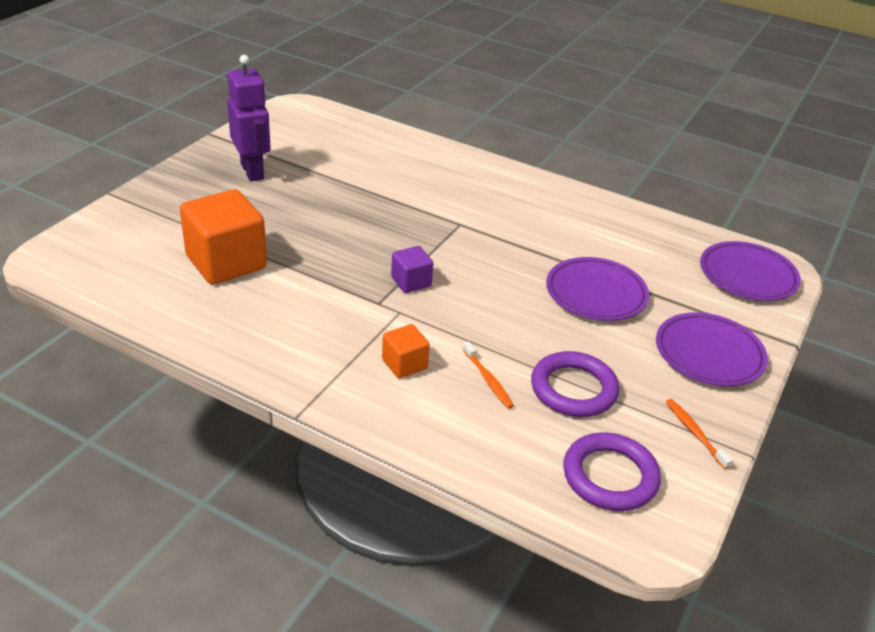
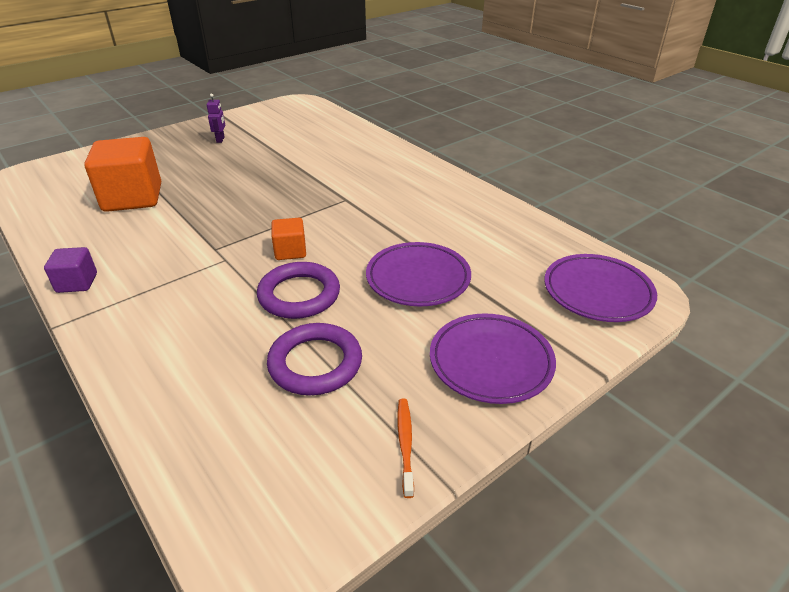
camera: 25 degrees right, 0 degrees up
purple robot [227,55,271,182] -> purple robot [207,94,225,143], size x0.47
orange cube [382,324,430,378] -> orange cube moved to [271,218,306,260]
purple cube [391,246,433,293] -> purple cube moved to [44,247,97,293]
orange toothbrush [463,342,514,409] -> none
purple ring [563,432,661,511] -> purple ring moved to [257,262,340,319]

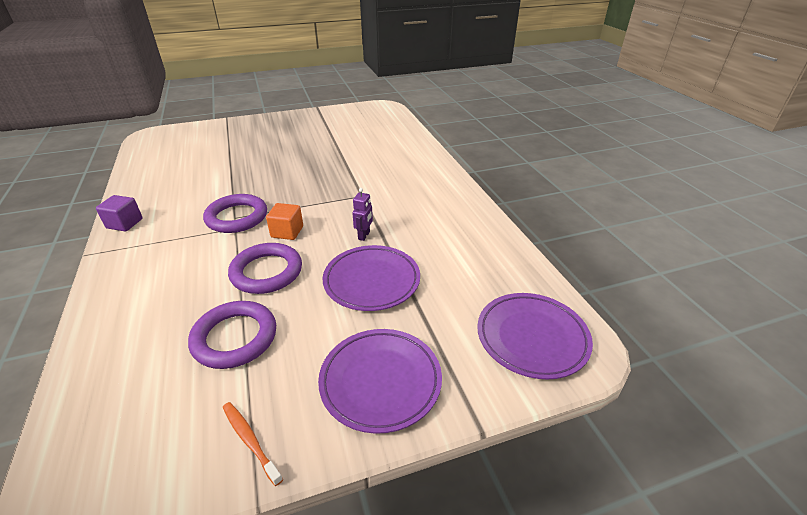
camera: 20 degrees right, 0 degrees up
orange cube [84,137,161,212] -> none
purple robot [207,94,225,143] -> purple robot moved to [352,188,373,241]
orange toothbrush [397,399,414,498] -> orange toothbrush turned 60 degrees counterclockwise [223,402,283,486]
none -> purple ring [203,194,267,233]

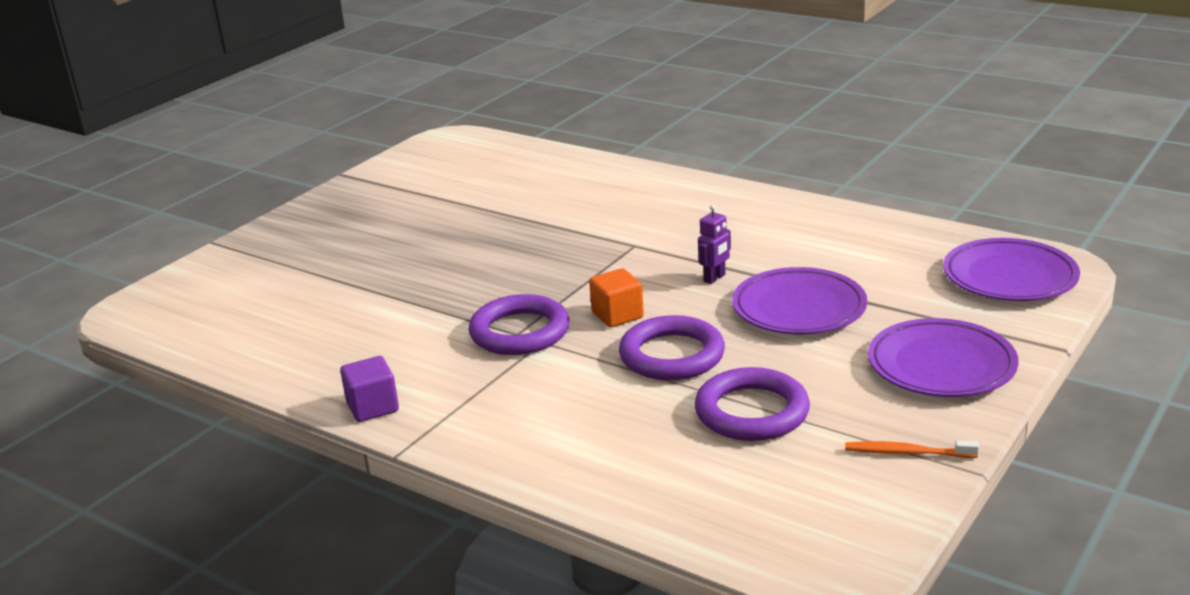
camera: 35 degrees left, 10 degrees down
purple robot [352,188,373,241] -> purple robot turned 60 degrees clockwise [698,204,731,284]

